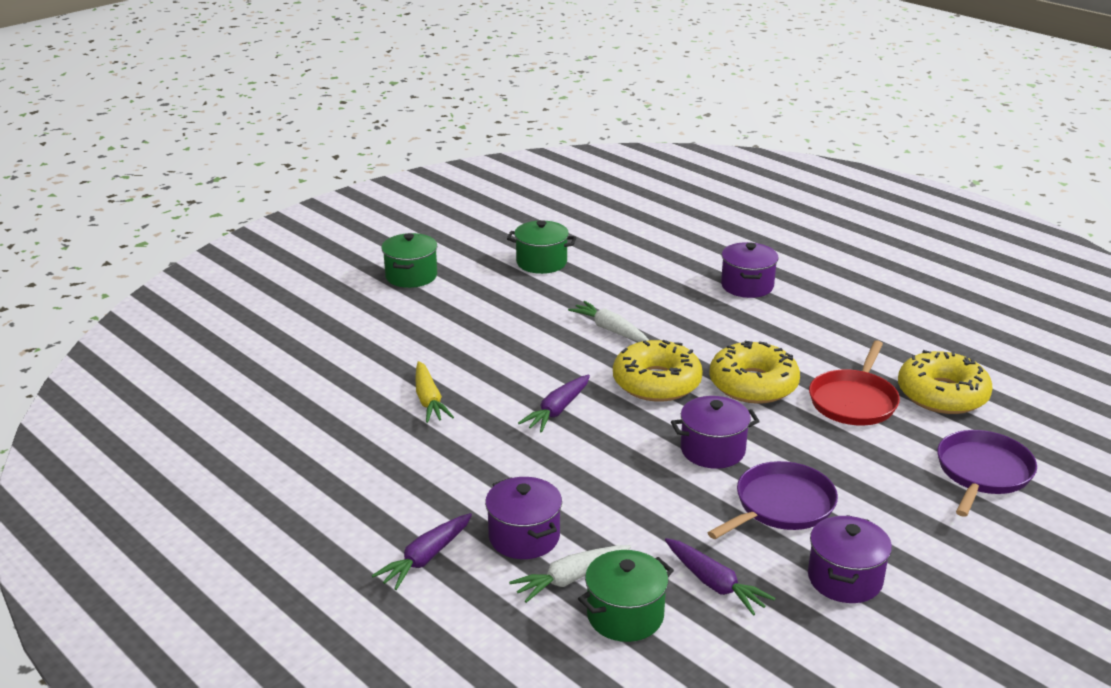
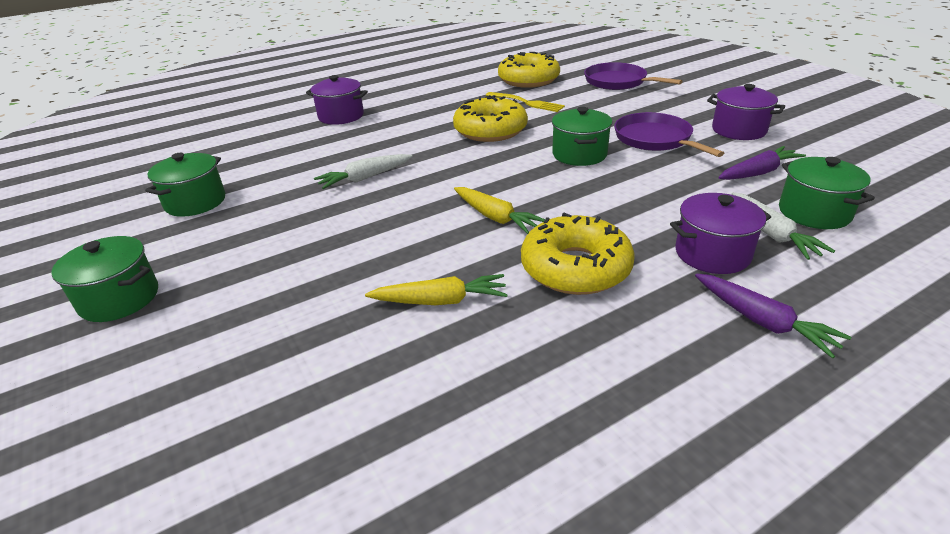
camera: 75 degrees left, 5 degrees up
purple carrot [518,375,590,432] -> yellow carrot [454,187,545,234]
yellow donut [613,340,703,402] -> yellow donut moved to [521,213,635,295]
purple pot [671,396,760,469] -> green pot [552,107,612,166]
red pan [809,340,900,425] -> yellow fork [486,92,565,112]

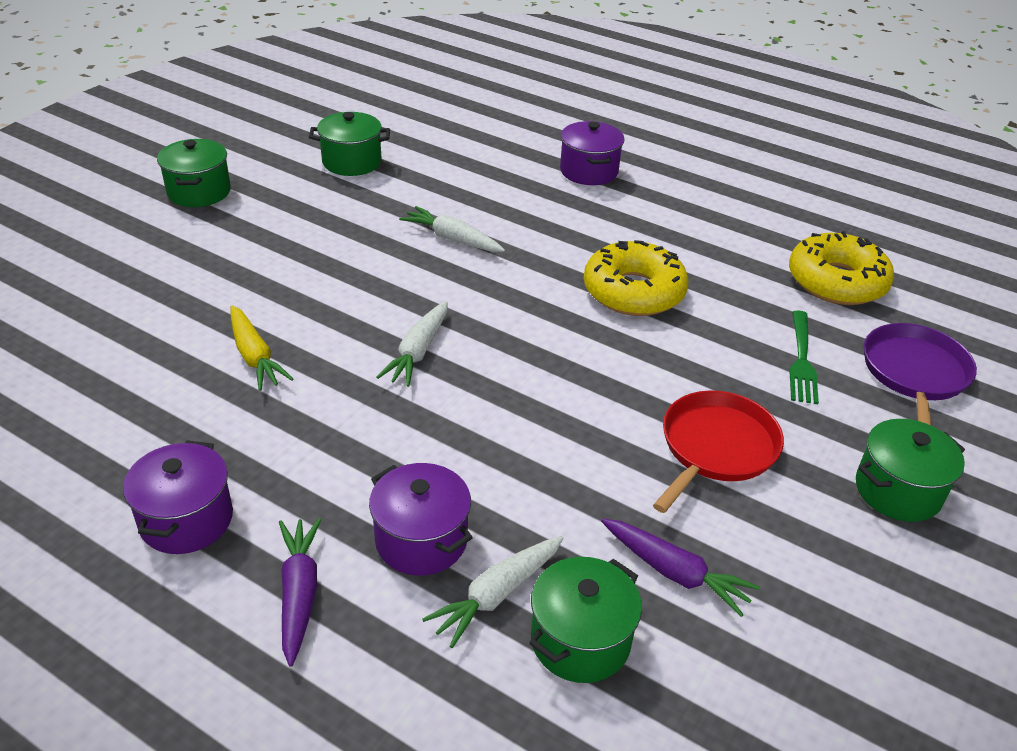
camera: 60 degrees right, 5 degrees up
yellow carrot [454,187,545,234] -> white carrot [376,301,448,387]
yellow fork [486,92,565,112] -> none
yellow donut [521,213,635,295] -> none
green pot [552,107,612,166] -> green pot moved to [856,419,965,522]
purple pan [614,112,724,157] -> red pan [653,391,784,513]
purple carrot [695,274,851,358] -> purple carrot turned 150 degrees clockwise [279,518,321,667]
purple pot [707,84,785,140] -> purple pot moved to [123,440,233,554]
none -> green fork [789,310,819,404]

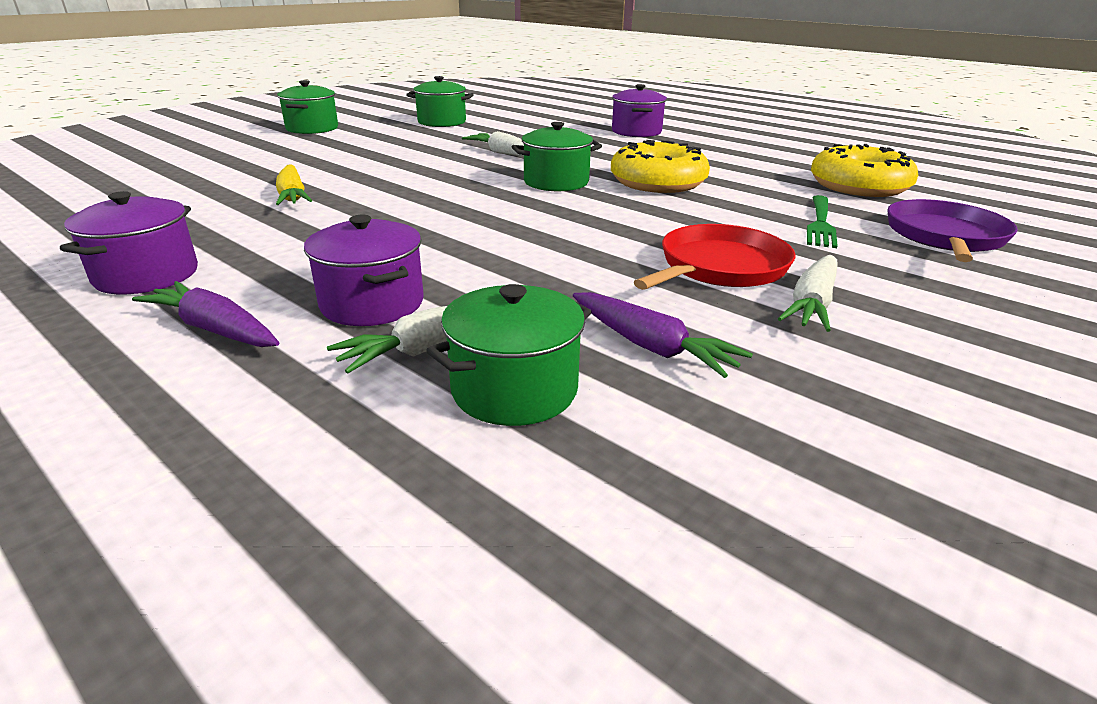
camera: 10 degrees right, 10 degrees down
purple carrot [279,518,321,667] -> purple carrot turned 60 degrees counterclockwise [132,281,279,347]
white carrot [376,301,448,387] -> white carrot moved to [778,255,838,332]
green pot [856,419,965,522] -> green pot moved to [512,122,602,191]

